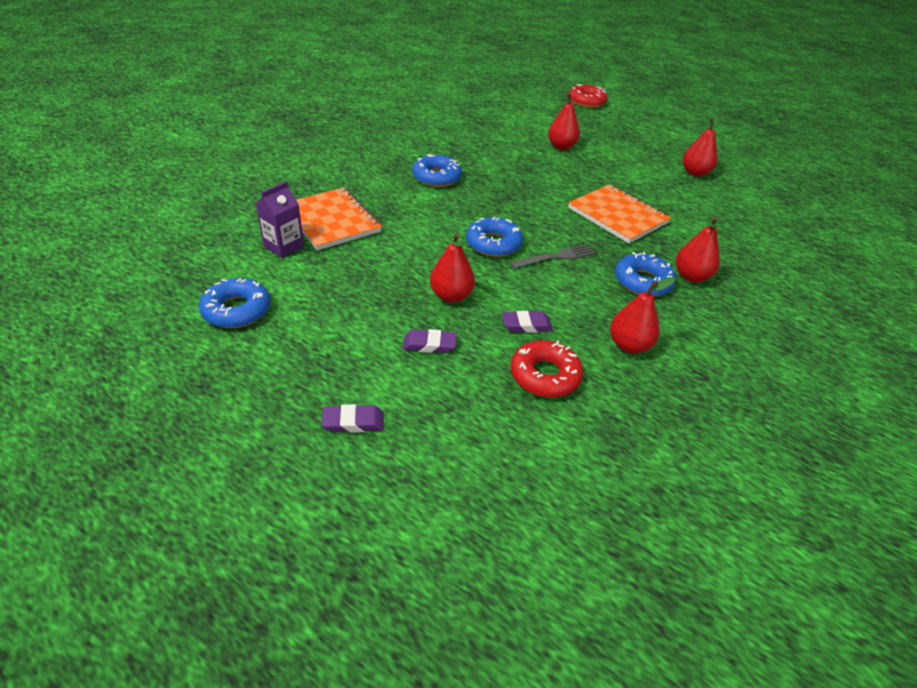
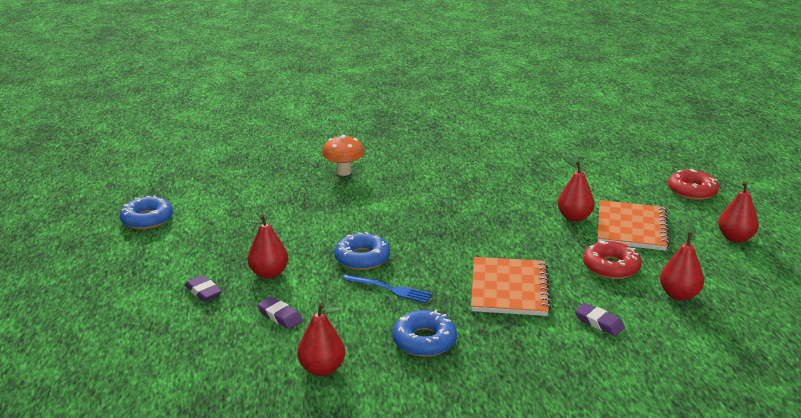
camera: 50 degrees right, 15 degrees down
purple carton [256,182,304,258] -> none
orange notebook [297,188,382,251] -> orange notebook moved to [597,200,670,251]
purple eraser [321,404,384,433] -> purple eraser moved to [575,303,625,336]
blue donut [412,154,462,187] -> none
grey fork [510,245,594,269] -> blue fork [343,274,432,303]
red donut [511,340,583,398] -> red donut moved to [583,241,641,279]
red pear [676,217,720,283] -> red pear moved to [718,181,759,243]
none -> orange mushroom [322,135,364,176]

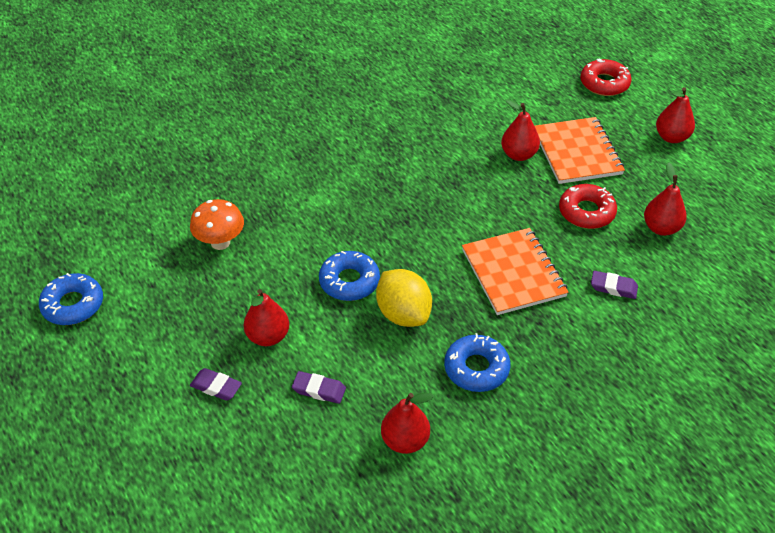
camera: 25 degrees left, 20 degrees up
orange mushroom [322,135,364,176] -> orange mushroom moved to [190,199,244,250]
blue fork [343,274,432,303] -> yellow lemon [376,269,432,327]

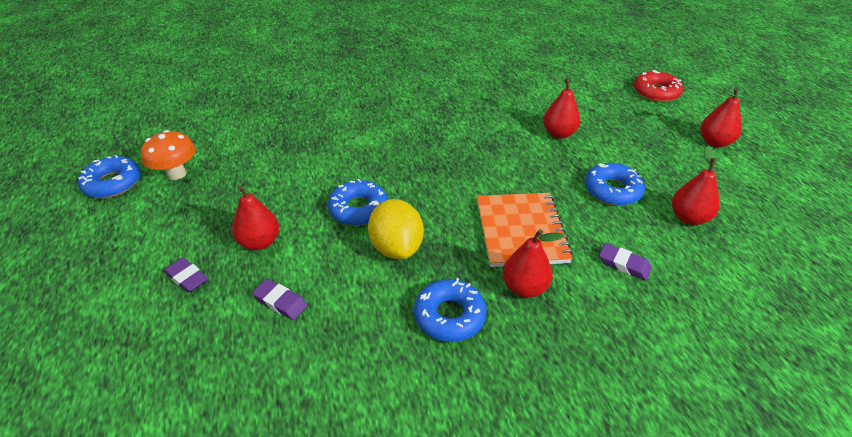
camera: 15 degrees right, 5 degrees down
orange mushroom [190,199,244,250] -> orange mushroom moved to [141,130,196,180]
red pear [381,393,434,454] -> red pear moved to [503,229,564,298]
orange notebook [535,117,625,184] -> none
red donut [559,184,617,229] -> blue donut [585,163,645,206]

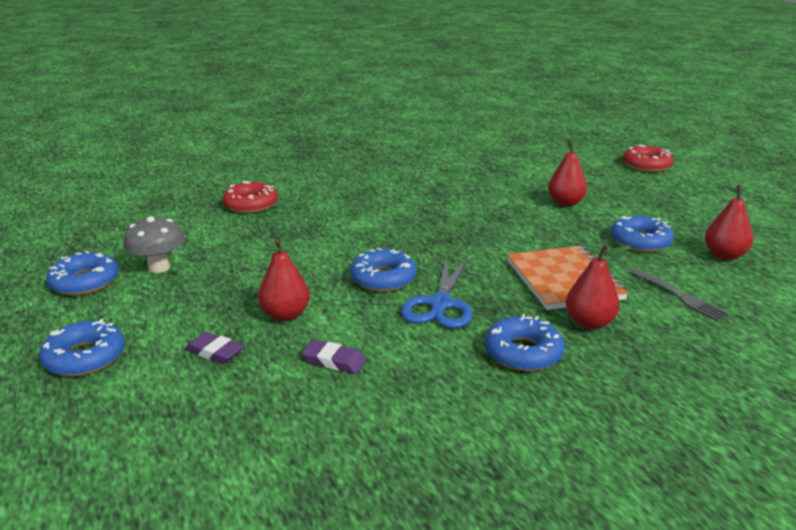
camera: 10 degrees left, 15 degrees down
orange mushroom [141,130,196,180] -> grey mushroom [123,216,185,273]
yellow lemon [368,199,424,259] -> blue scissors [401,257,472,328]
purple eraser [599,243,652,280] -> grey fork [629,268,729,321]
red pear [700,88,742,147] -> none
none -> blue donut [39,319,125,377]
none -> red donut [222,181,278,213]

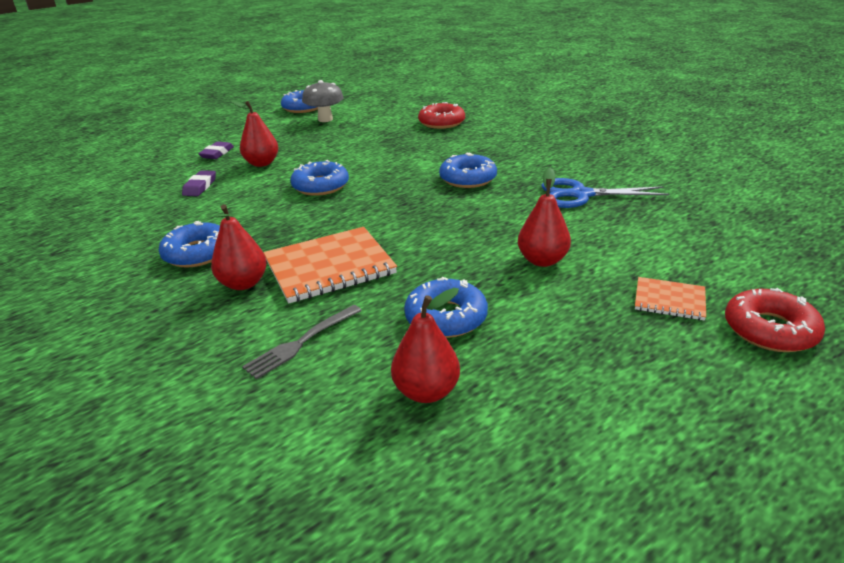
camera: 80 degrees right, 5 degrees up
blue donut [39,319,125,377] -> blue donut moved to [439,153,497,188]
blue scissors [401,257,472,328] -> blue scissors moved to [541,178,669,208]
none -> orange notebook [635,277,706,321]

